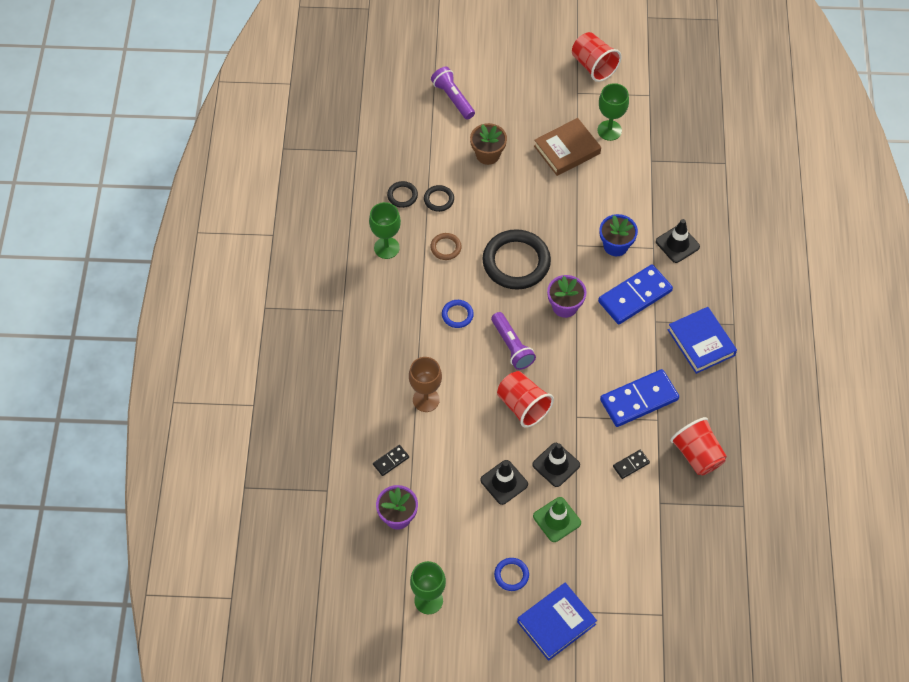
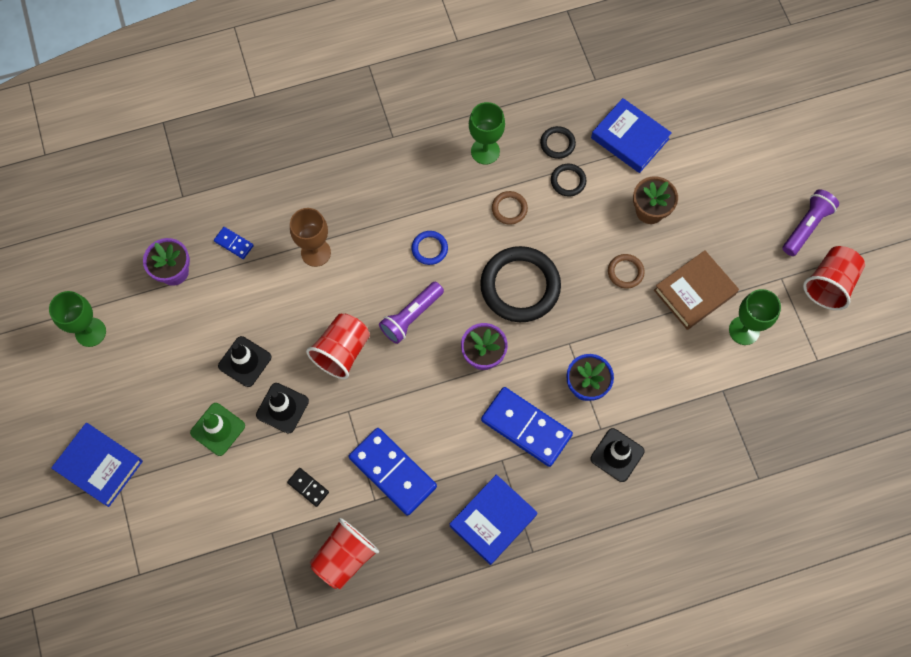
camera: 70 degrees right, 10 degrees up
black domino [373,445,409,476] -> blue domino [214,227,254,259]
purple flashlight [431,67,475,119] -> purple flashlight moved to [783,189,839,256]
blue ring [494,558,529,591] -> none
brown book [534,118,601,176] -> brown book turned 75 degrees counterclockwise [654,250,739,330]
none -> blue book [591,98,672,173]
none -> brown ring [608,254,645,289]

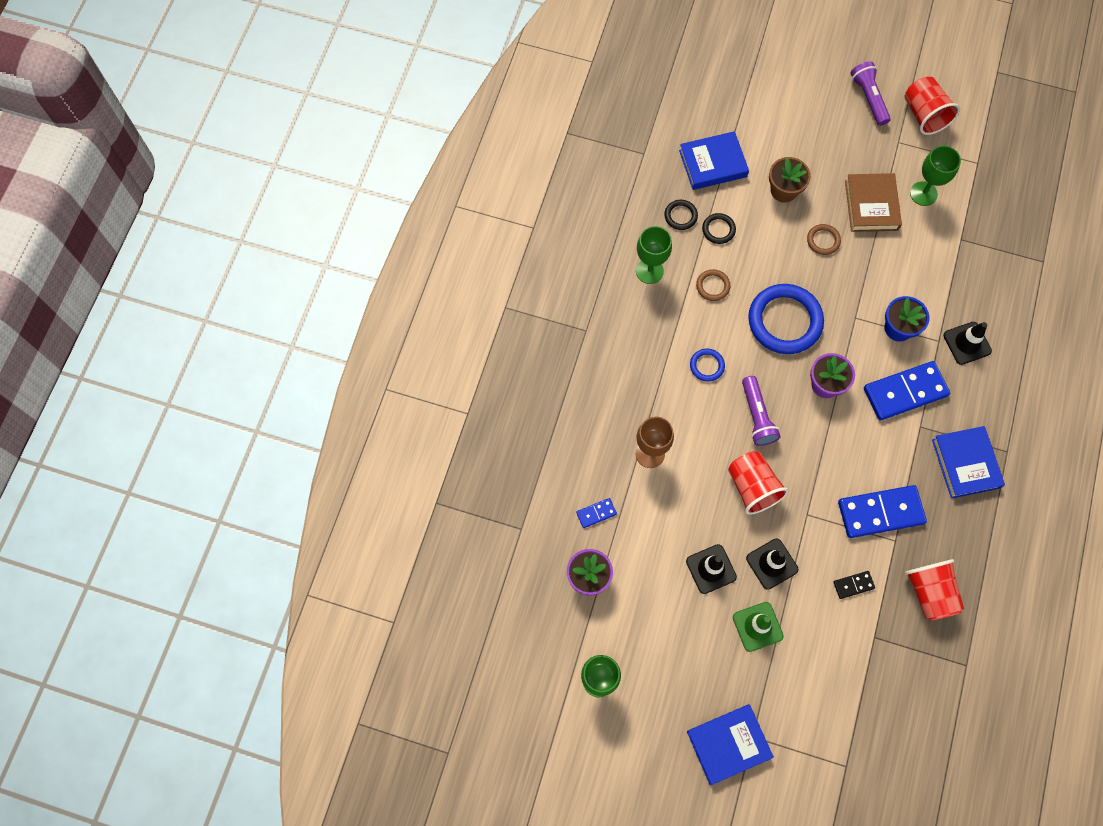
camera: 55 degrees left, 0 degrees up
black ring [480,246,561,322] -> blue ring [748,284,824,354]

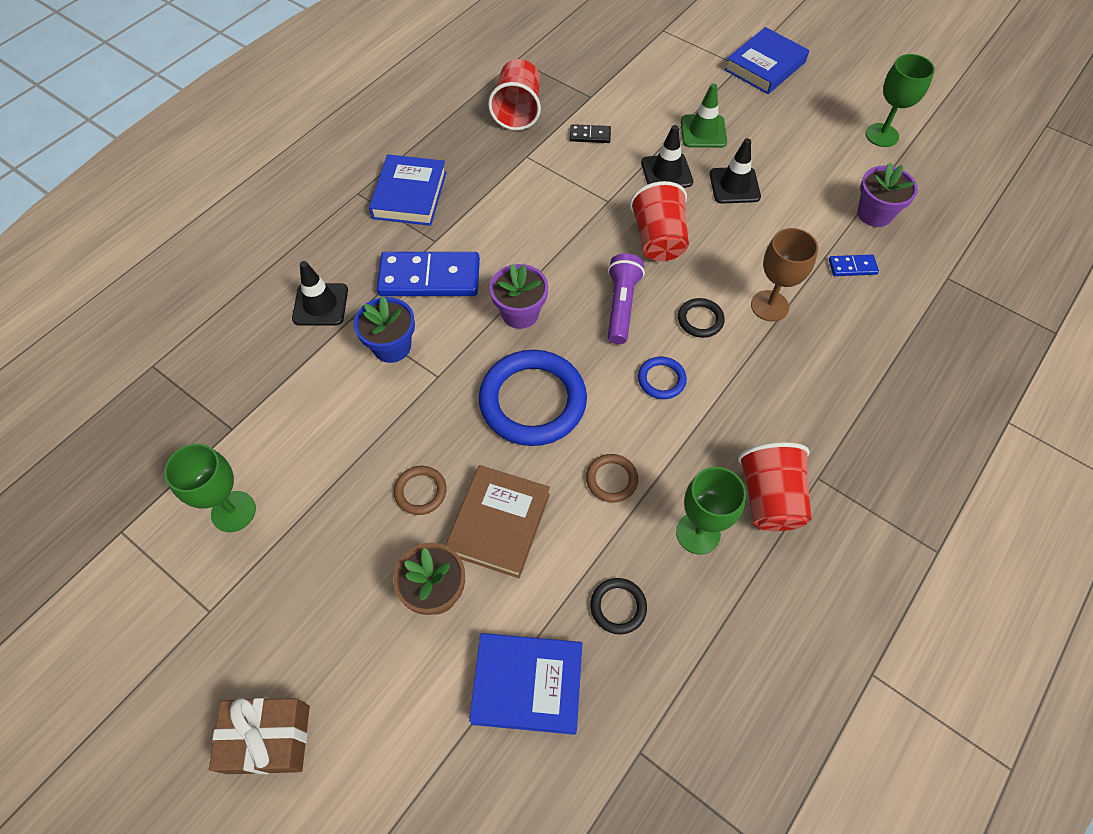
camera: 160 degrees left, 10 degrees down
blue book [687,704,774,785] -> blue book turned 45 degrees counterclockwise [724,27,809,94]
black ring [702,213,736,244] -> black ring moved to [678,298,725,338]
blue domino [838,485,927,538] -> none
brown book [845,173,902,232] -> brown book moved to [446,465,550,578]
purple flashlight [851,61,891,126] -> none
red cup [905,77,960,135] -> red cup moved to [738,442,811,531]
none -> brown gift [209,698,310,774]

